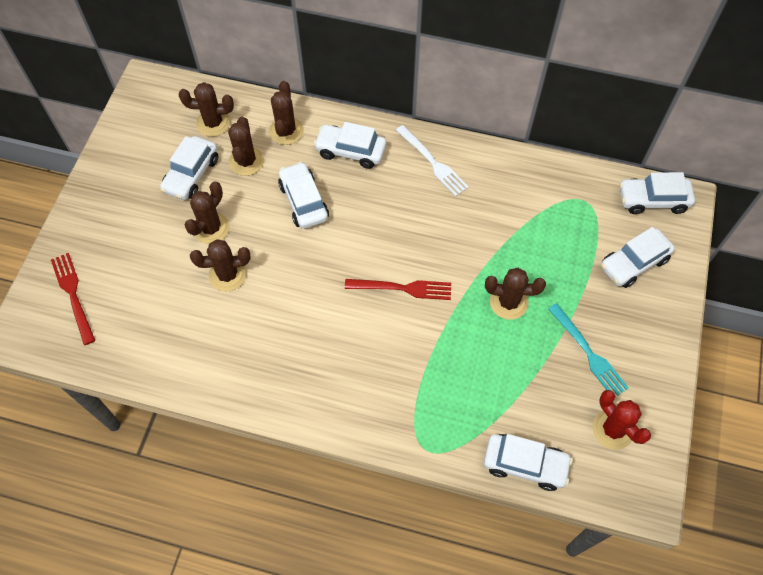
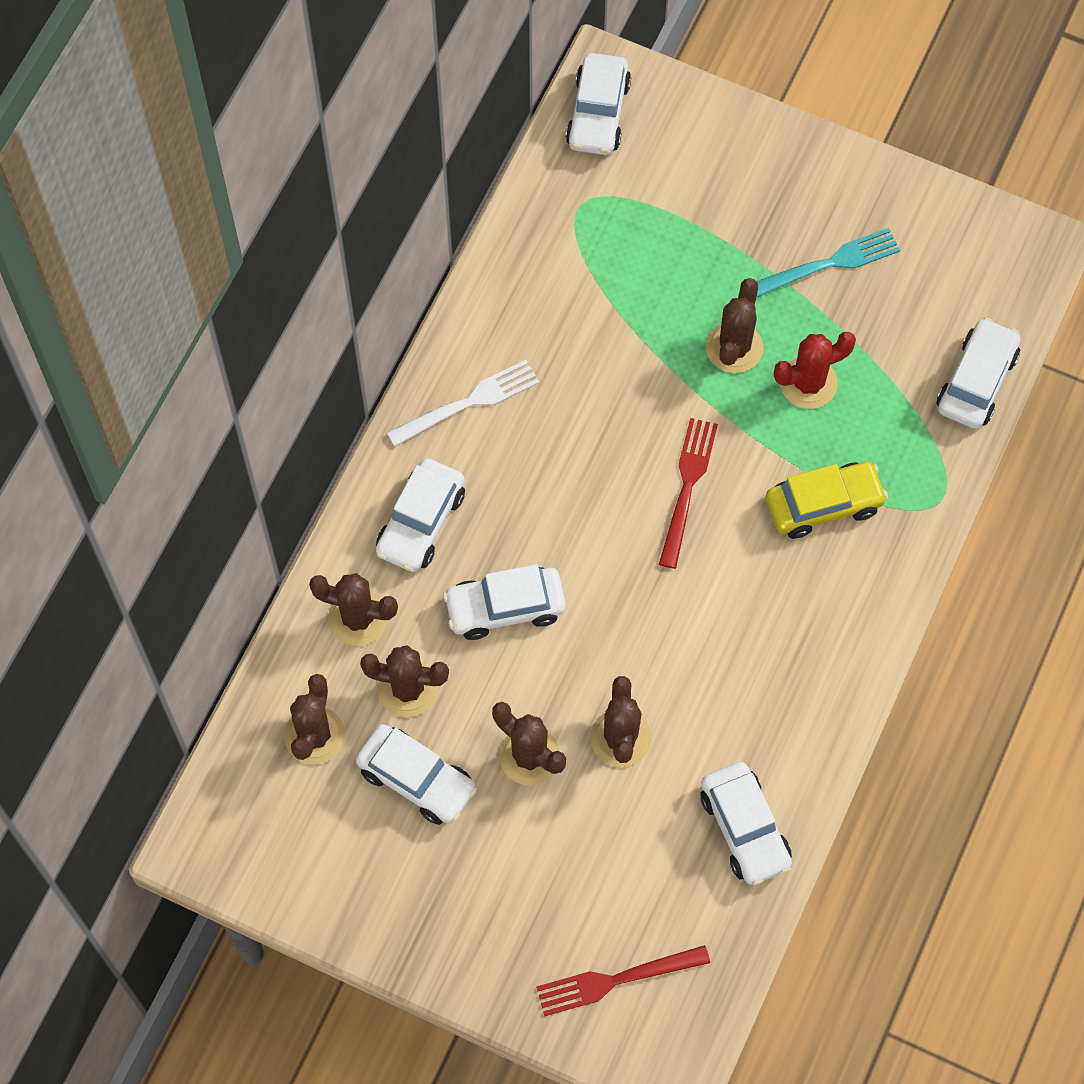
camera: 80 degrees left, 5 degrees up
red cactus [593,390,651,450] -> red cactus moved to [774,332,856,409]
white car [601,227,675,288] -> white car moved to [700,762,792,885]
none -> yellow car [766,462,888,539]

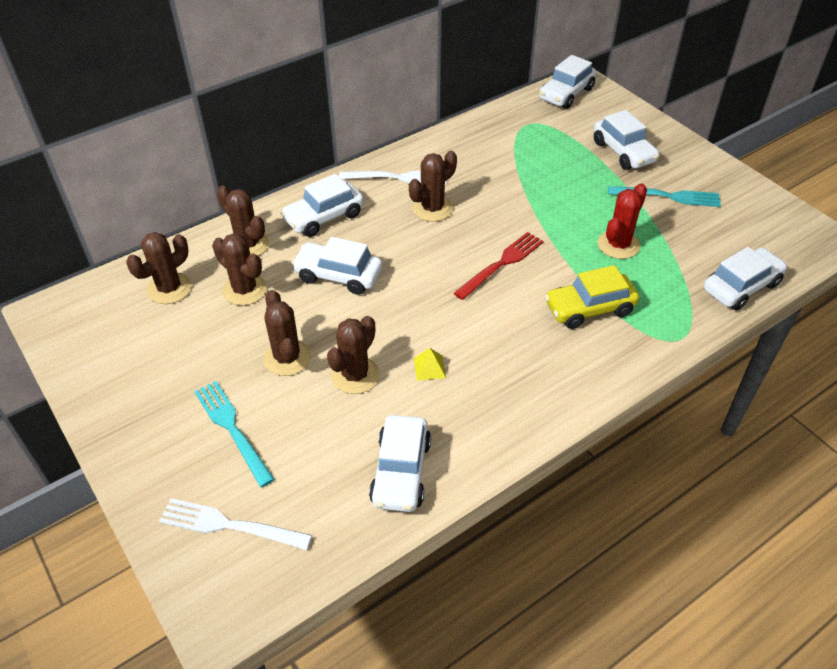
camera: 30 degrees right, 20 degrees down
white car [356,724,478,825] -> white car moved to [594,110,660,170]
red fork [536,945,710,1016] -> white fork [159,498,312,550]
brown cactus [706,278,764,373] -> brown cactus moved to [409,151,457,222]
yellow car [766,462,888,539] -> yellow car turned 150 degrees clockwise [545,265,639,329]
red cactus [774,332,856,409] -> red cactus turned 60 degrees counterclockwise [598,183,647,259]
none -> turquoise fork [194,381,275,487]
none -> yellow pyramid [414,348,446,381]

